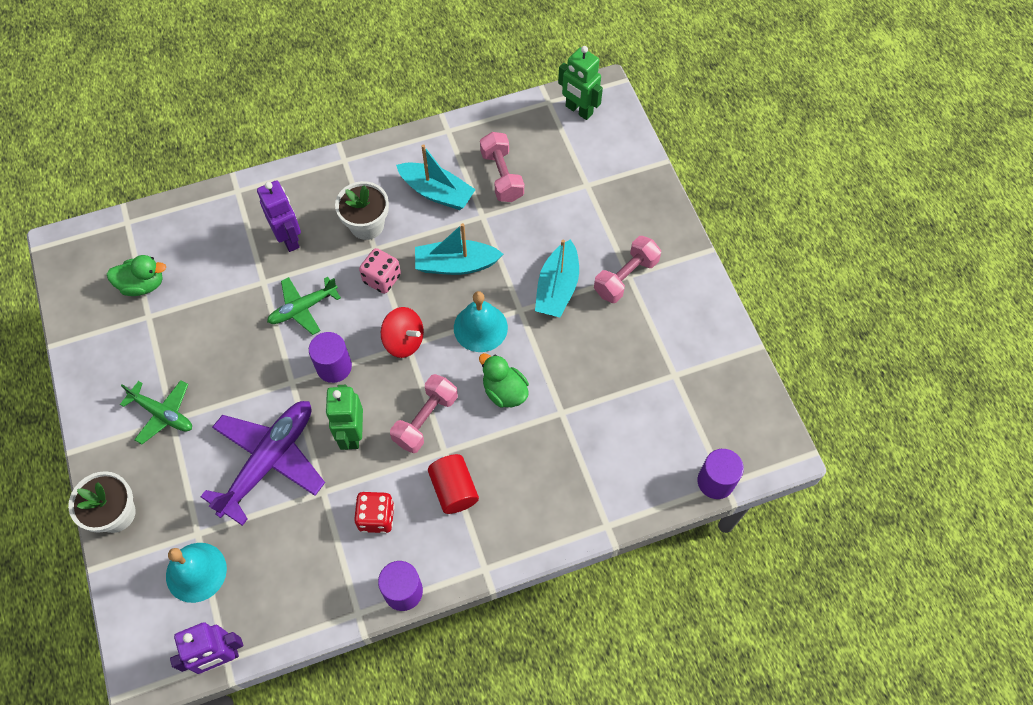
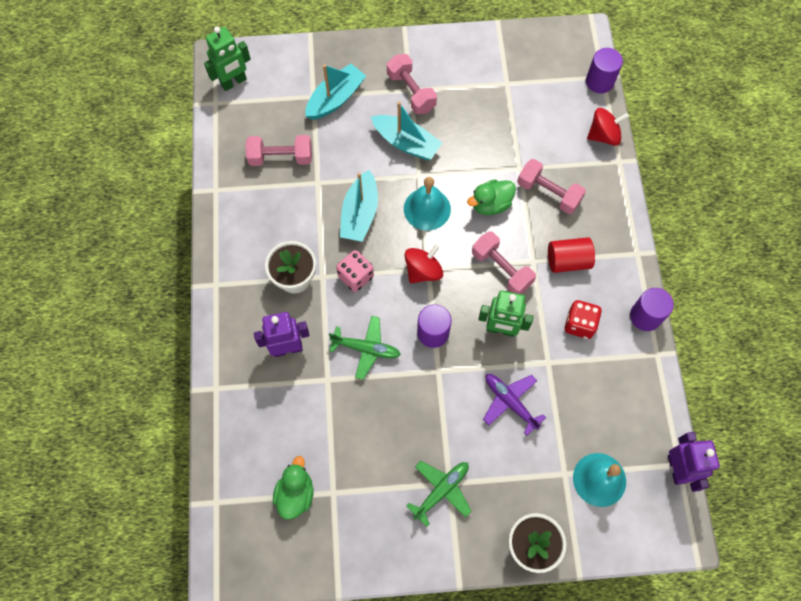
camera: 75 degrees left, 5 degrees up
purple plane [200,401,325,526] -> purple plane [483,374,546,436], size x0.58
green plane [267,277,341,335] -> green plane turned 60 degrees counterclockwise [329,316,401,380]
turquoise boat [396,144,476,210] -> turquoise boat moved to [305,64,366,120]
none -> pink dumbbell [517,159,586,214]
none -> red spinning top [587,108,629,146]

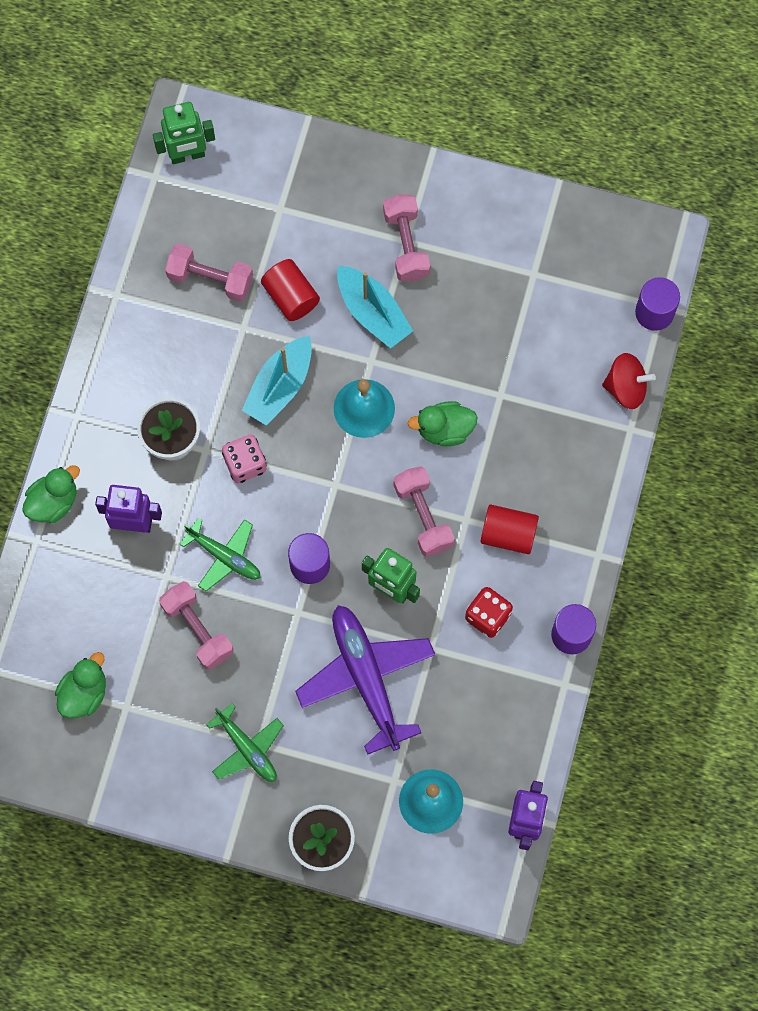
camera: 20 degrees right, 5 degrees up
turquoise boat [305,64,366,120] -> none
red spinning top [405,244,443,283] -> none
green plane [406,461,472,527] -> green plane turned 75 degrees clockwise [206,703,284,782]
purple plane [483,374,546,436] -> purple plane [295,605,435,754], size x1.72
pink dumbbell [517,159,586,214] -> pink dumbbell moved to [159,581,233,670]
none -> green duck [22,465,80,523]
none -> red cylinder [261,259,320,321]

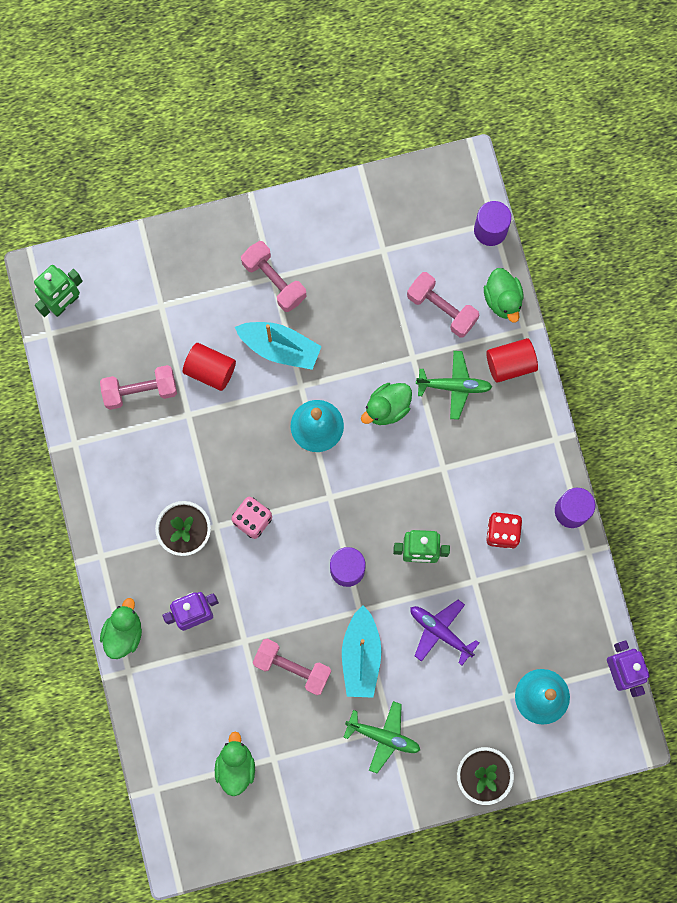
camera: 30 degrees left, 5 degrees up
green plane [179,518,260,592] -> green plane moved to [416,351,492,420]
turquoise boat [242,336,312,426] -> turquoise boat moved to [342,605,381,698]
purple plane [295,605,435,754] -> purple plane [411,600,479,665], size x0.58
pink dumbbell [394,466,455,557] -> pink dumbbell moved to [407,272,479,337]
red cylinder [480,505,539,554] -> red cylinder moved to [486,338,538,383]
red spinning top [602,353,656,409] -> green duck [484,268,524,323]

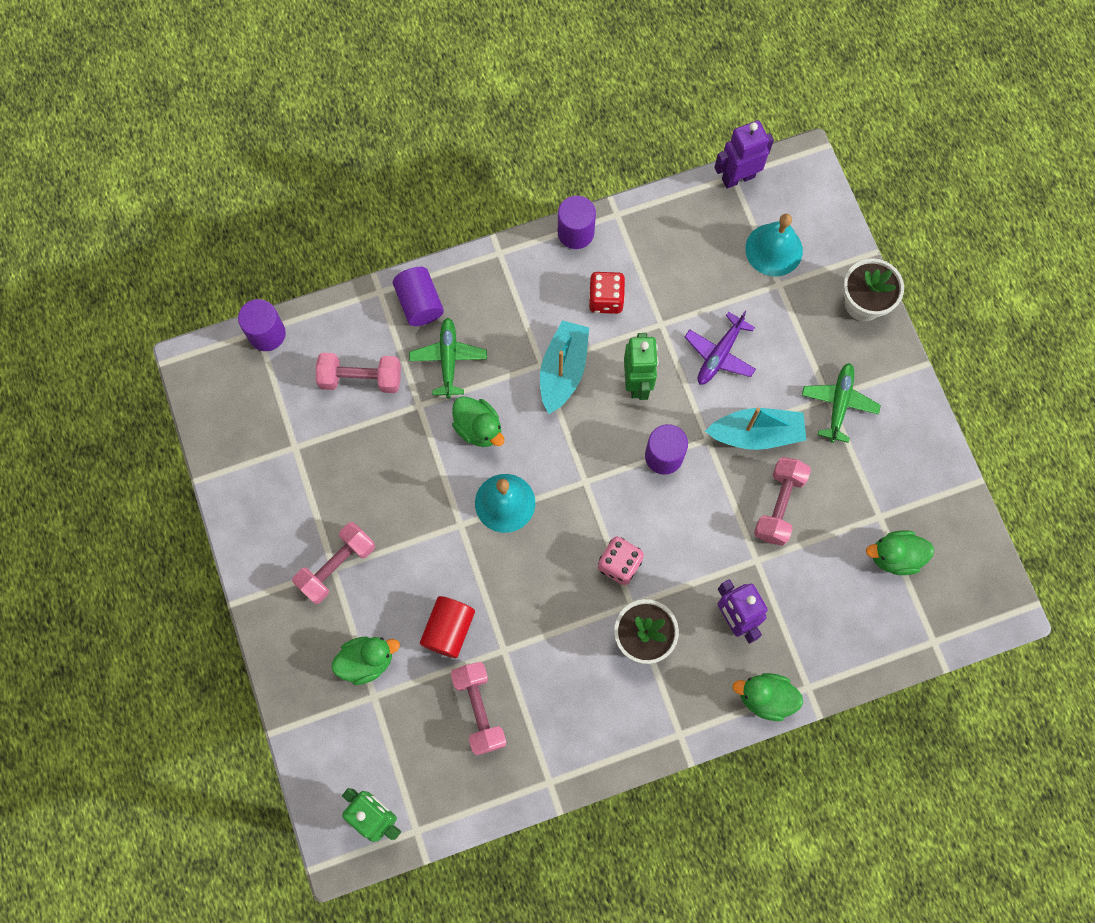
camera: 95 degrees left, 5 degrees down
turquoise boat [235,322,322,370] -> turquoise boat moved to [540,320,589,414]
pink dumbbell [407,272,479,337] -> pink dumbbell turned 60 degrees clockwise [316,353,401,393]
green duck [484,268,524,323] -> green duck moved to [332,636,400,685]
red cylinder [486,338,538,383] -> purple cylinder [393,267,444,326]

